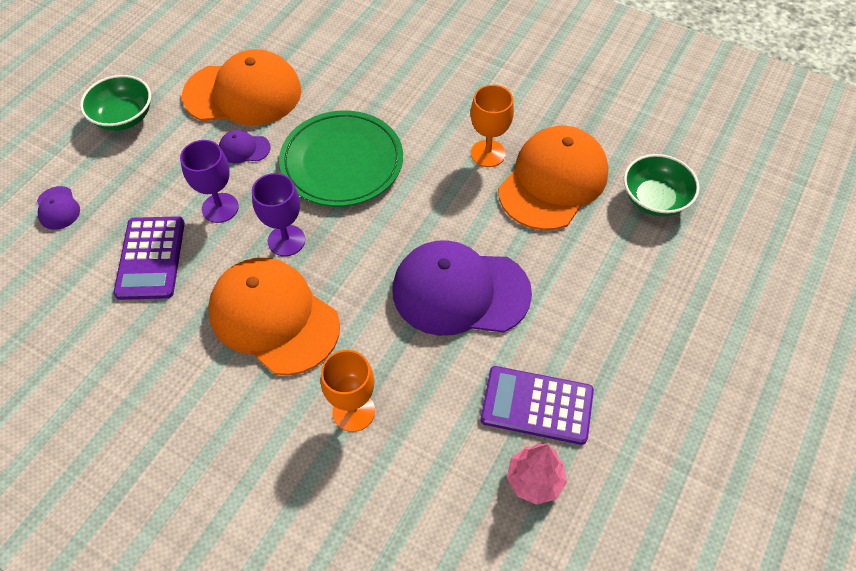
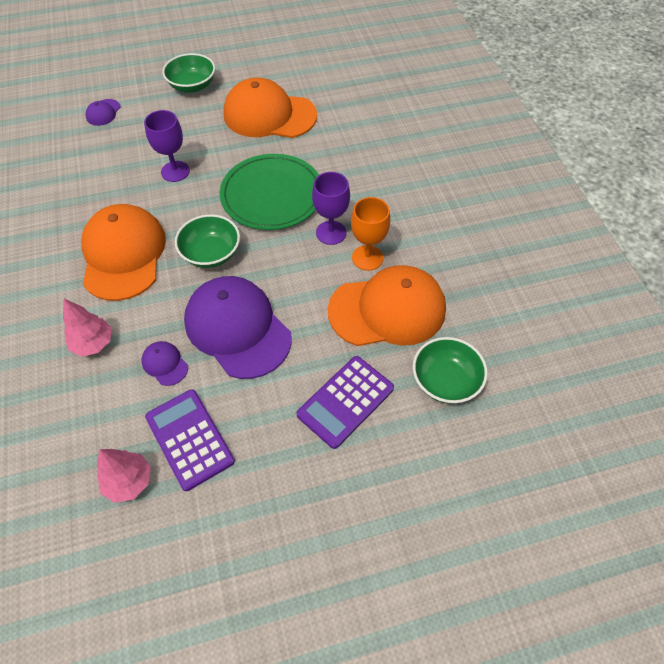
camera: 45 degrees right, 0 degrees up
purple calculator [113,216,185,300] -> purple calculator moved to [297,356,394,449]
orange cap [182,49,302,125] -> orange cap turned 150 degrees clockwise [223,78,317,138]
purple cap [219,130,270,163] -> purple cap moved to [141,341,188,386]
purple goblet [252,173,305,256] -> purple goblet moved to [312,172,350,245]
orange goblet [320,350,375,432] -> pink tree [63,299,112,357]
none -> green bowl [175,214,240,268]

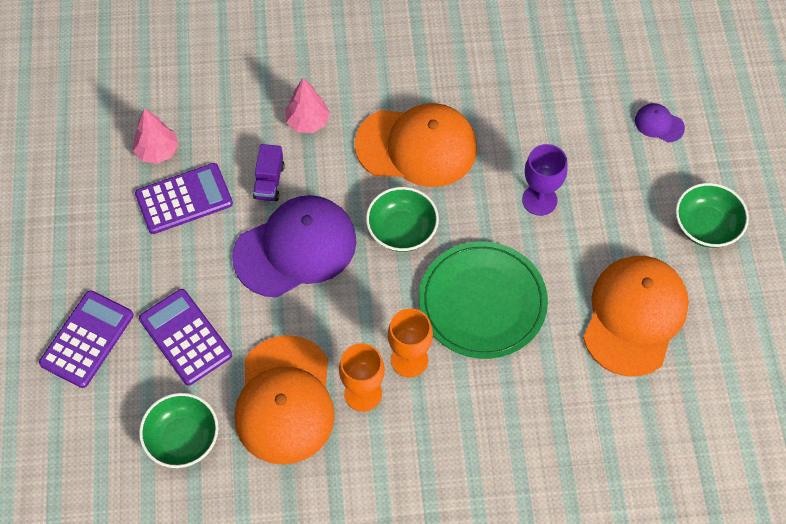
camera: 100 degrees right, 5 degrees up
purple cap [141,341,188,386] -> purple truck [253,144,285,201]
purple goblet [312,172,350,245] -> orange goblet [388,308,433,378]
none -> purple calculator [39,290,134,388]

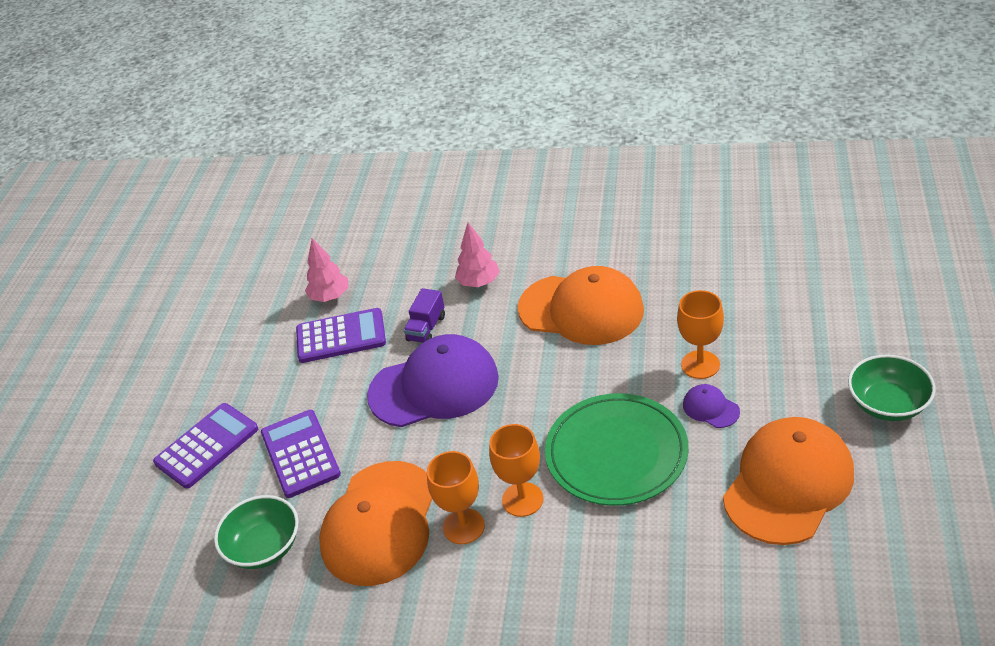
camera: 20 degrees right, 20 degrees down
green bowl [366,187,439,252] -> none
purple goblet [522,144,568,216] -> orange goblet [677,290,724,379]
purple cap [635,103,685,143] -> purple cap moved to [683,384,740,428]

